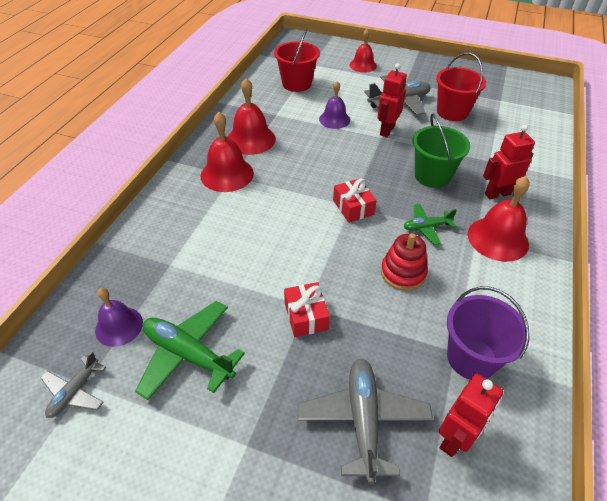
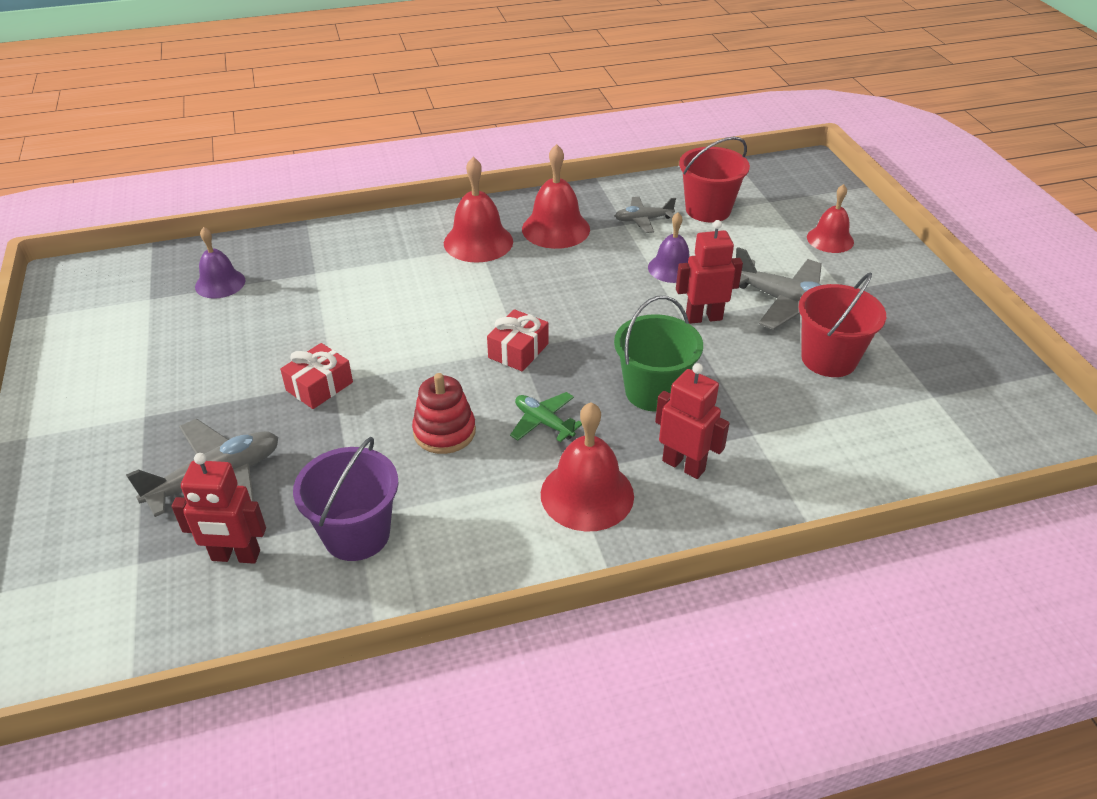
camera: 55 degrees right, 5 degrees down
grey plane [41,351,106,418] -> grey plane moved to [615,197,676,233]
green plane [135,301,245,400] -> none

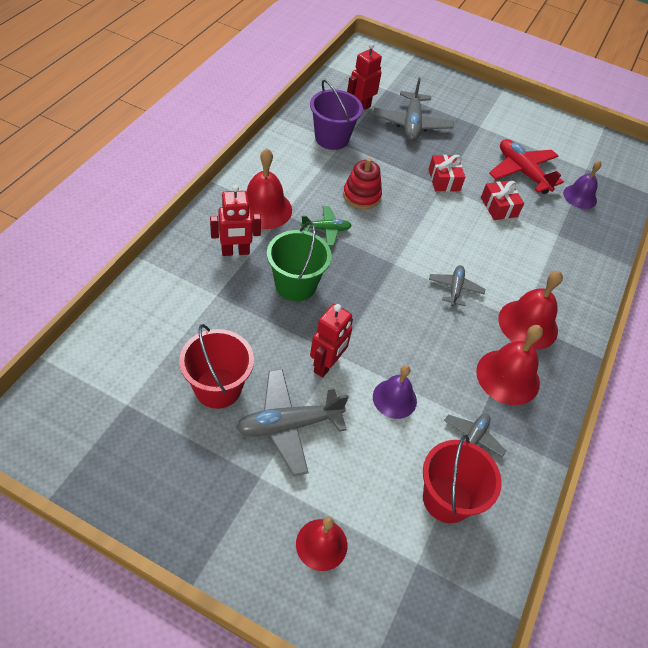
camera: 125 degrees right, 10 degrees up
red gift [487,309,548,371] -> red gift moved to [481,181,524,220]
none -> grey plane [429,265,485,306]
none -> red plane [489,139,564,194]

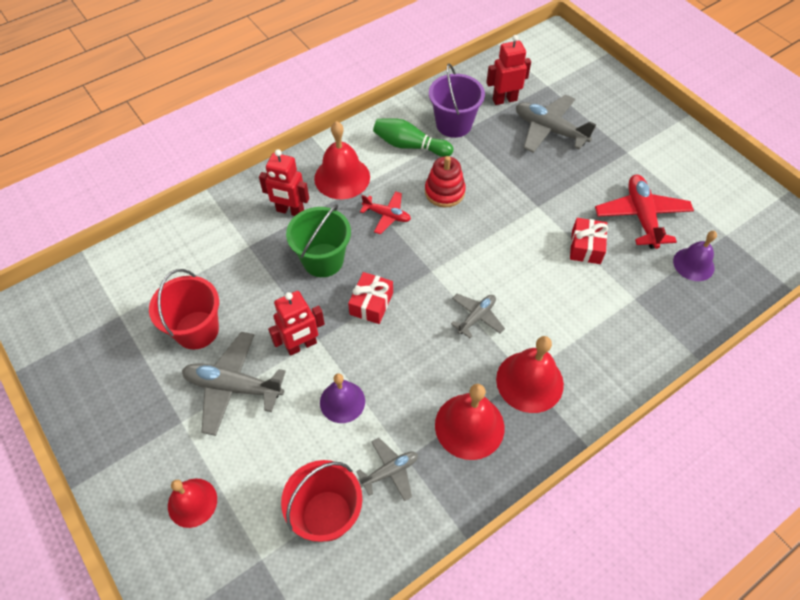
camera: 35 degrees right, 5 degrees up
green plane [301,206,352,246] -> red plane [360,191,411,234]
grey plane [373,77,454,141] -> grey plane turned 90 degrees clockwise [516,95,596,153]
red gift [428,155,465,192] -> red gift moved to [348,272,393,324]
none -> green bowling pin [373,118,453,157]

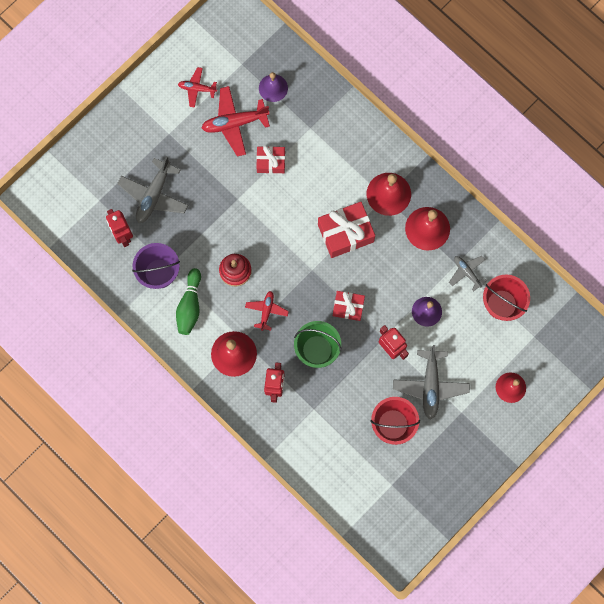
camera: 100 degrees left, 20 degrees up
grey plane [451,294,505,338] -> red gift [318,202,375,258]
none -> red plane [178,67,217,108]

